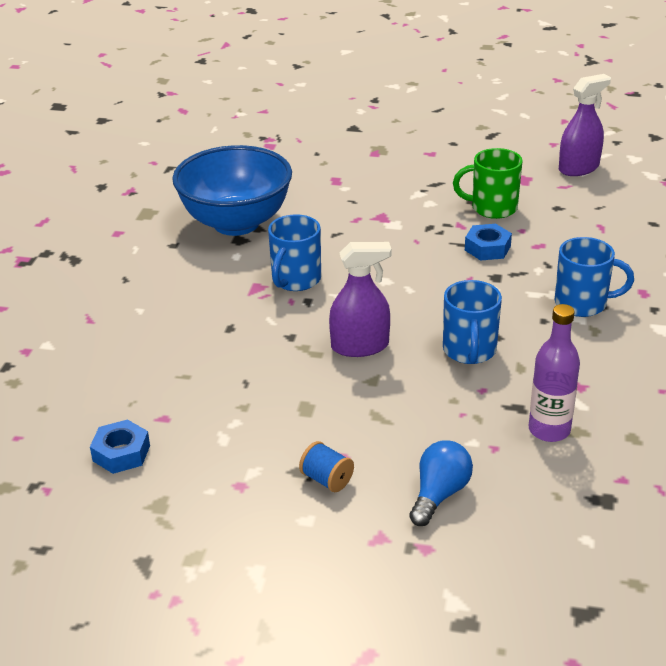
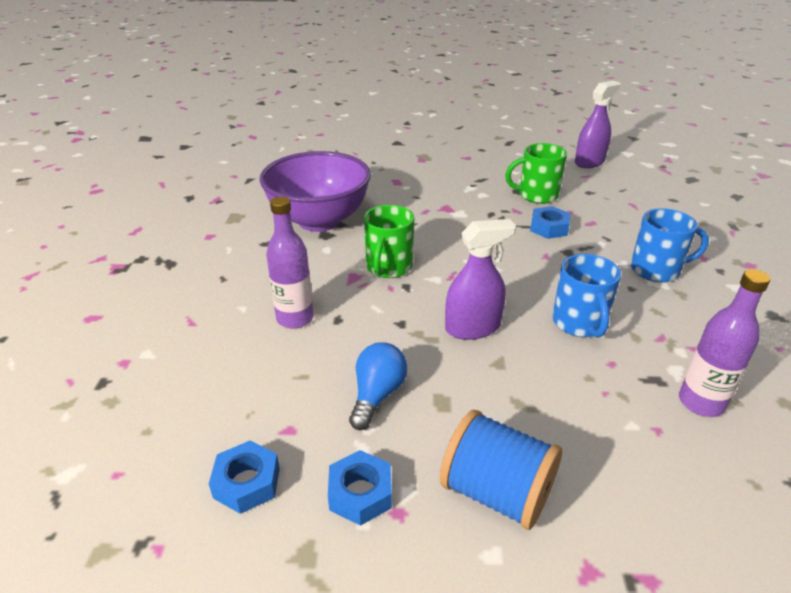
camera: 10 degrees left, 0 degrees up
blue bowl [172,145,292,236] -> purple bowl [259,151,371,232]
blue mug [268,214,321,291] -> green mug [364,205,414,278]
blue spool [299,441,354,492] -> blue spool [440,410,562,530], size x1.90
blue light bulb [409,440,473,526] -> blue light bulb moved to [349,342,407,430]
none -> purple bottle [266,196,314,329]
none -> blue nut [328,450,392,526]

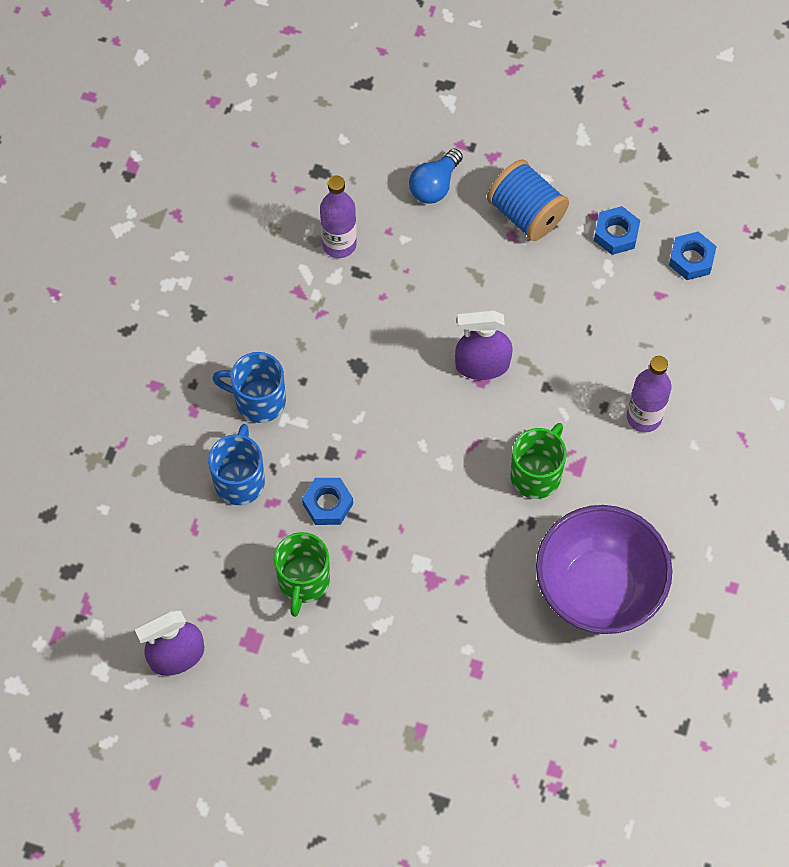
camera: 165 degrees left, 30 degrees up
blue light bulb [349,342,407,430] -> blue light bulb moved to [409,149,463,204]
green mug [505,143,567,204] -> green mug turned 90 degrees clockwise [274,532,330,617]
blue mug [553,254,621,338] -> blue mug moved to [208,424,265,505]

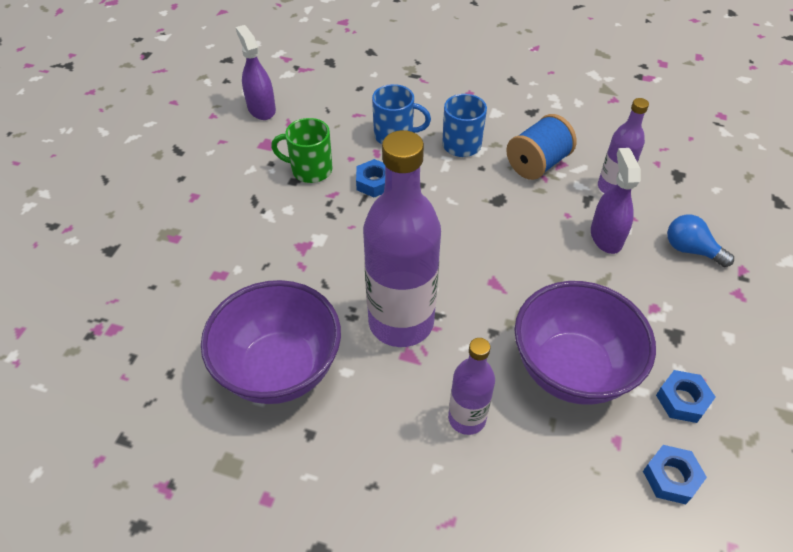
camera: 90 degrees right, 15 degrees down
purple spray bottle [455,310,513,380] -> purple spray bottle moved to [591,148,641,254]
blue spool [487,159,569,241] -> blue spool moved to [506,114,577,180]
green mug [510,423,567,499] -> purple bottle [363,130,441,347]
none -> purple bowl [514,281,656,405]

